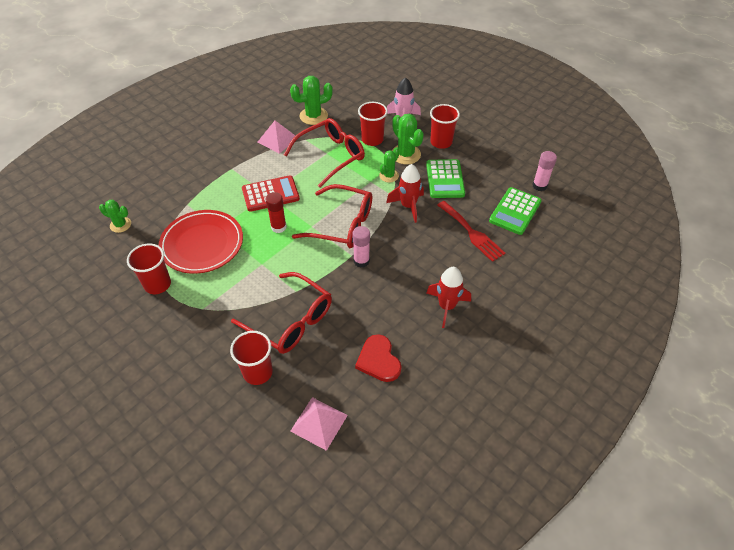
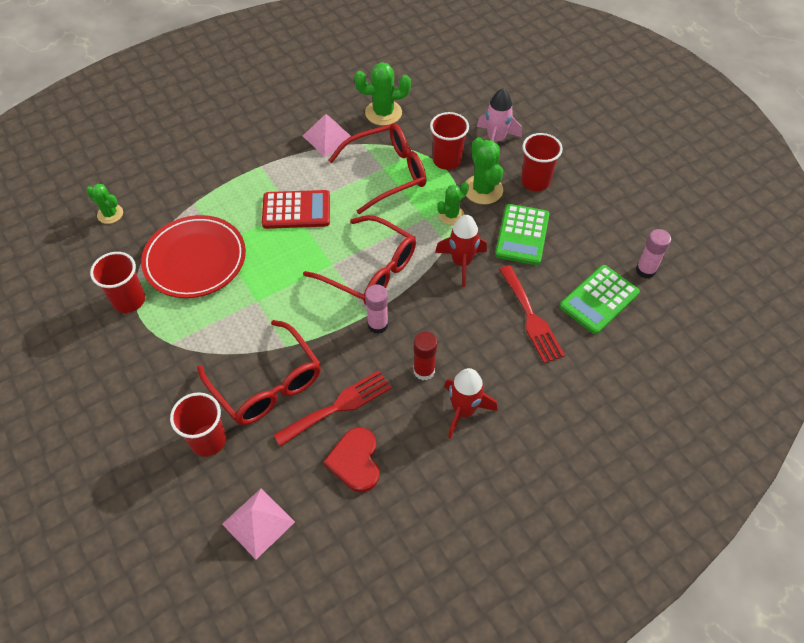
camera: 15 degrees right, 5 degrees up
red glue stick [265,192,287,233] -> red glue stick moved to [413,332,437,381]
none -> red fork [274,370,392,447]

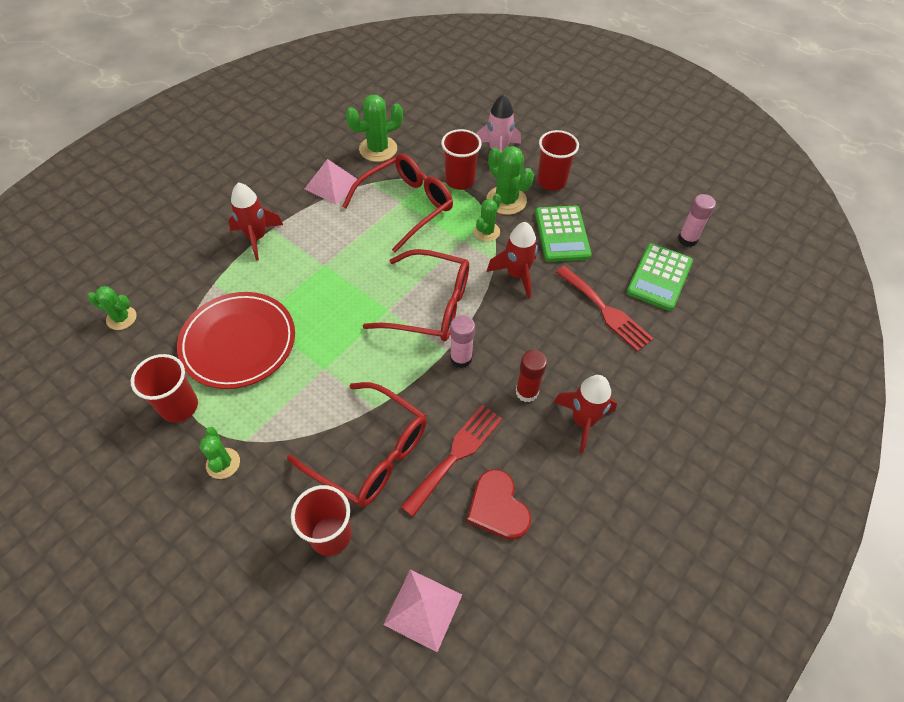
camera: 20 degrees left, 0 degrees up
red calculator [262,190,330,229] -> none
none -> green cactus [199,427,240,479]
none -> red rocket [228,182,283,261]

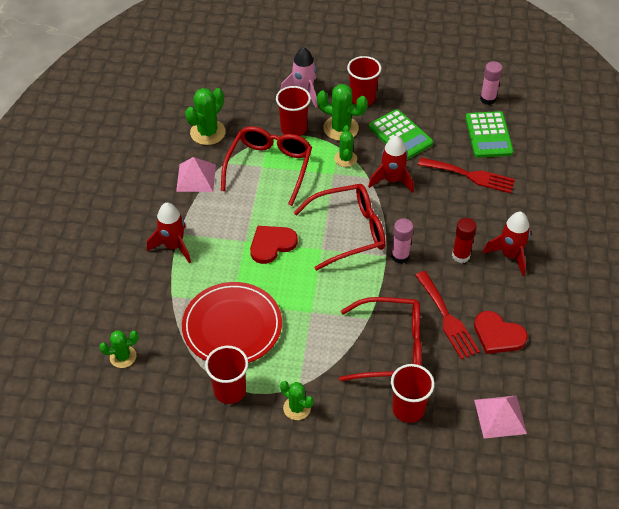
camera: 30 degrees left, 5 degrees down
red fork [401,405,502,517] -> red fork turned 150 degrees clockwise [415,271,480,359]
none -> red heart [250,226,298,264]

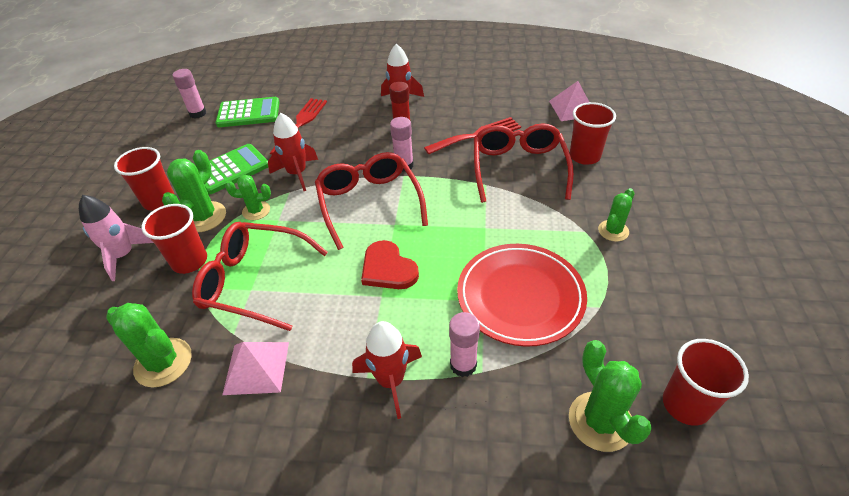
camera: 90 degrees left, 5 degrees down
green cactus [99,330,139,368] -> green cactus [569,340,652,452], size x1.58
red cup [205,346,248,404] -> red cup moved to [663,339,749,426]
red heart [474,311,528,354] -> none
none -> pink glue stick [449,312,480,377]

